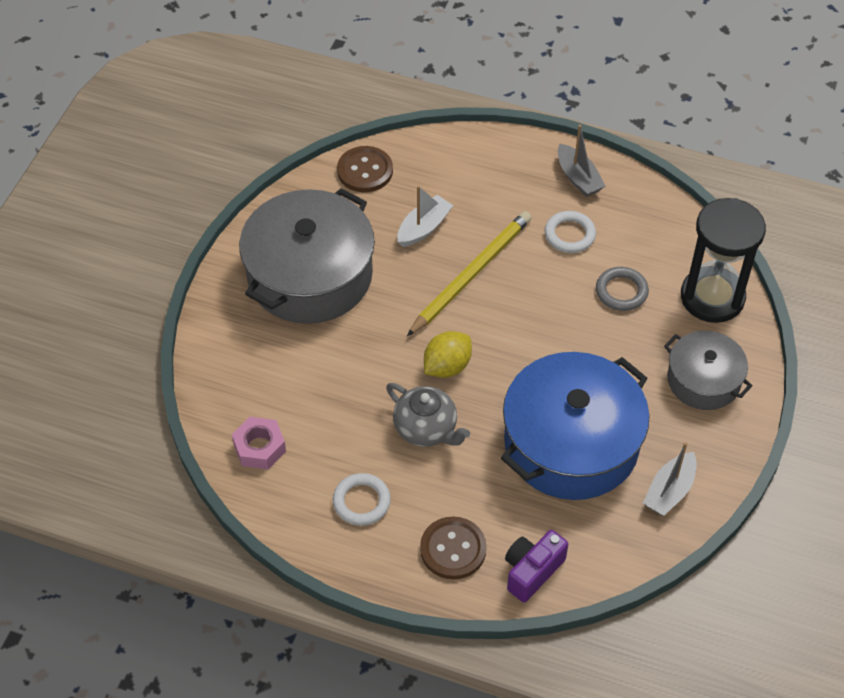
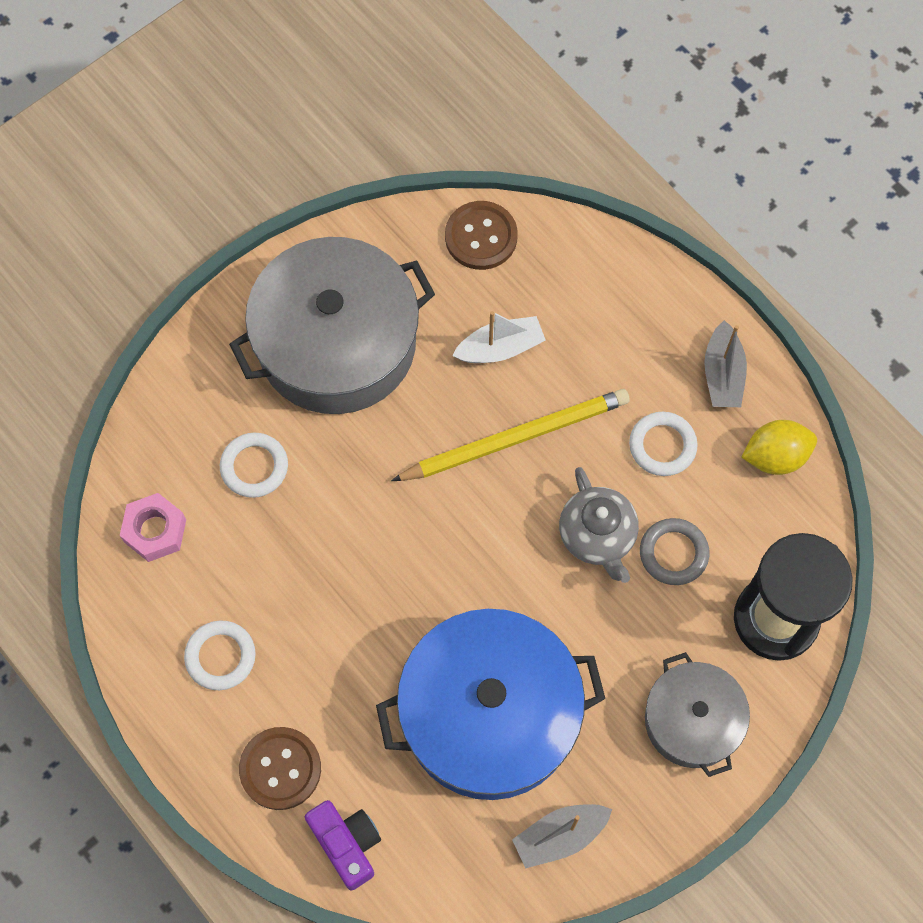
camera: 30 degrees right, 15 degrees up
grey teapot [386,383,470,447] -> grey teapot moved to [559,467,639,583]
yellow lemon [424,331,472,378] -> yellow lemon moved to [741,420,817,475]
purple camera [505,530,568,603] -> purple camera turned 75 degrees clockwise [305,800,381,890]
none -> white ring [220,432,288,498]

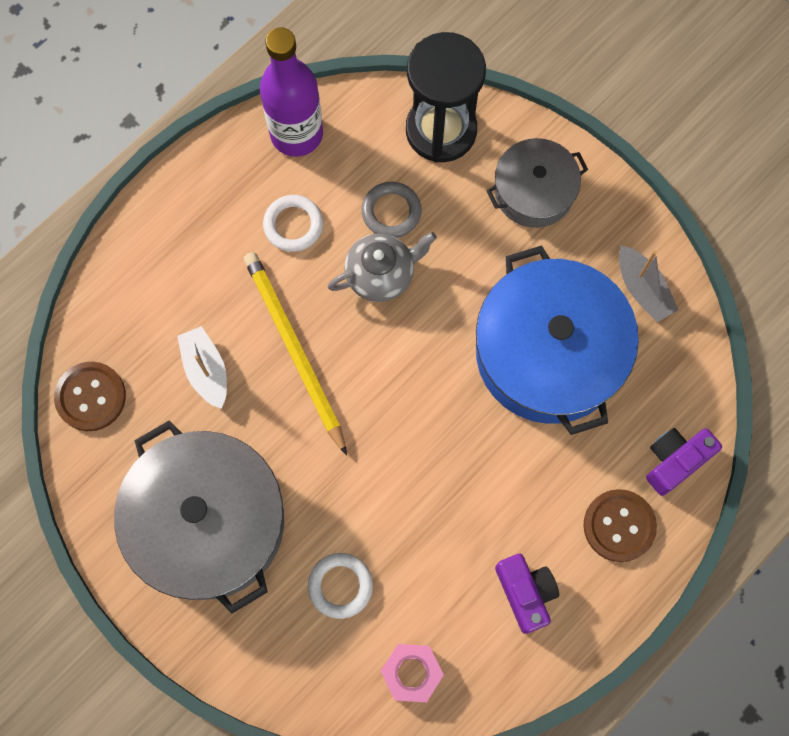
camera: 95 degrees left, 5 degrees up
white ring [184,621,256,690] -> purple camera [495,554,559,634]
grey boat [704,320,747,407] -> none
yellow lemon [741,420,817,475] -> purple bottle [260,27,323,157]

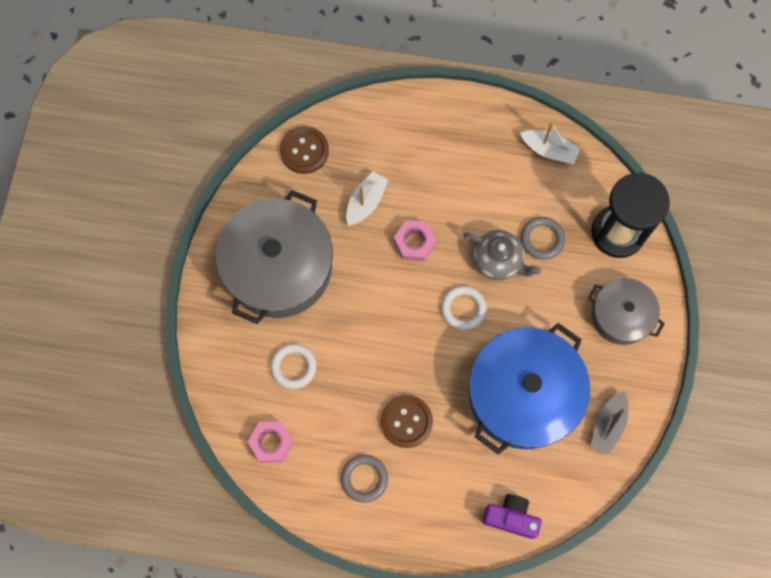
camera: 55 degrees right, 0 degrees up
yellow pencil [244,252,347,456] -> pink nut [394,220,436,262]
purple bottle [260,27,323,157] -> white boat [520,123,581,164]
white ring [263,195,323,252] -> white ring moved to [441,286,487,330]
purple camera [495,554,559,634] -> grey ring [341,455,388,503]
brown button [583,489,657,562] -> brown button moved to [381,395,433,448]

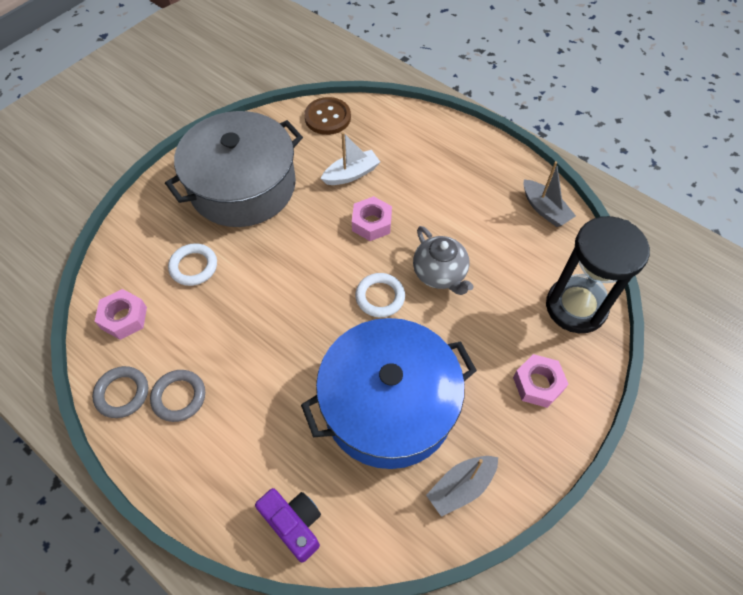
camera: 30 degrees right, 15 degrees down
brown button [381,395,433,448] -> none
white boat [520,123,581,164] -> grey boat [524,161,576,227]
grey ring [521,217,565,260] -> grey ring moved to [92,366,148,418]
grey pot [588,278,665,345] -> pink nut [513,354,568,408]

